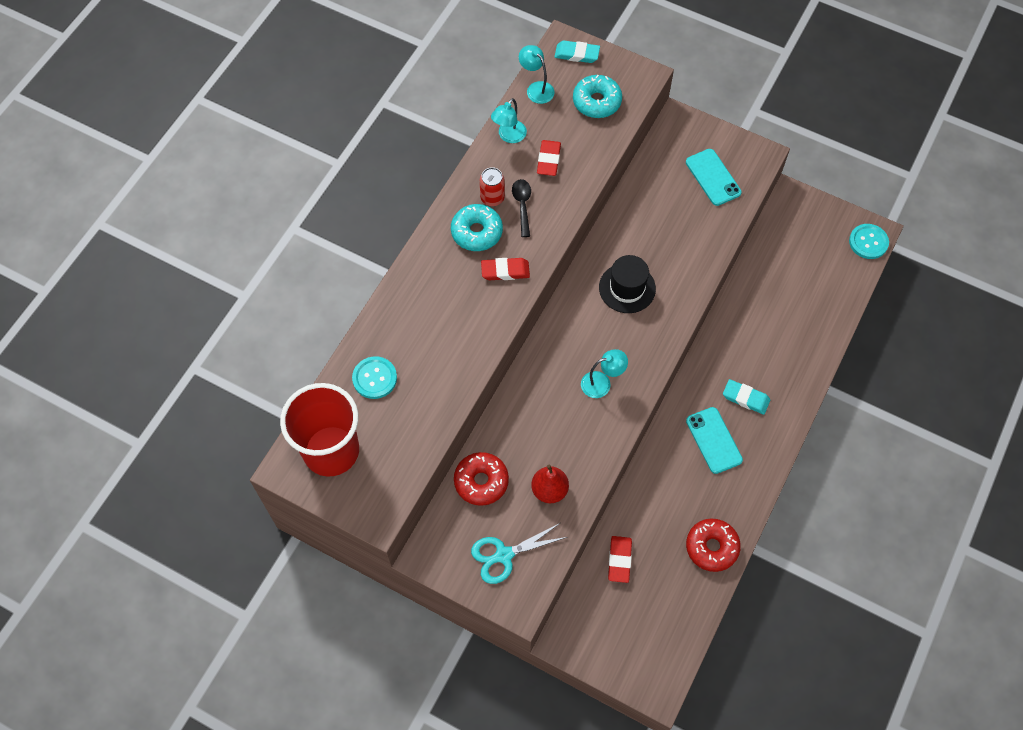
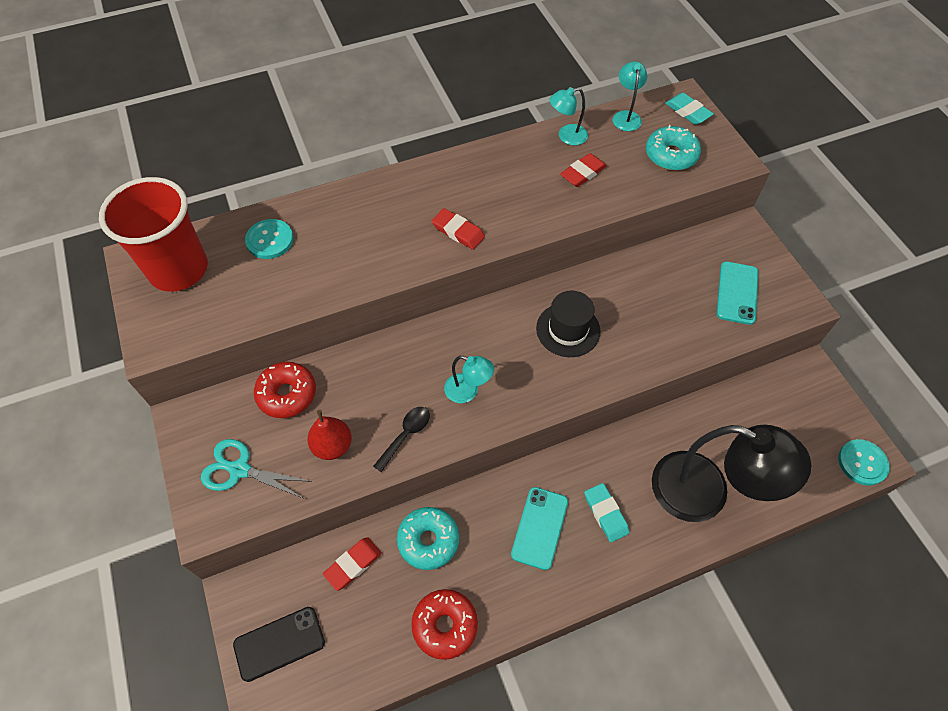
camera: 40 degrees right, 5 degrees down
turquoise donut [451,204,503,251] -> turquoise donut moved to [397,507,459,570]
red can [480,167,505,206] -> none
black spoon [512,179,531,237] -> black spoon moved to [373,407,430,472]
none -> black phone [233,607,325,682]
none -> black lamp [652,425,811,522]

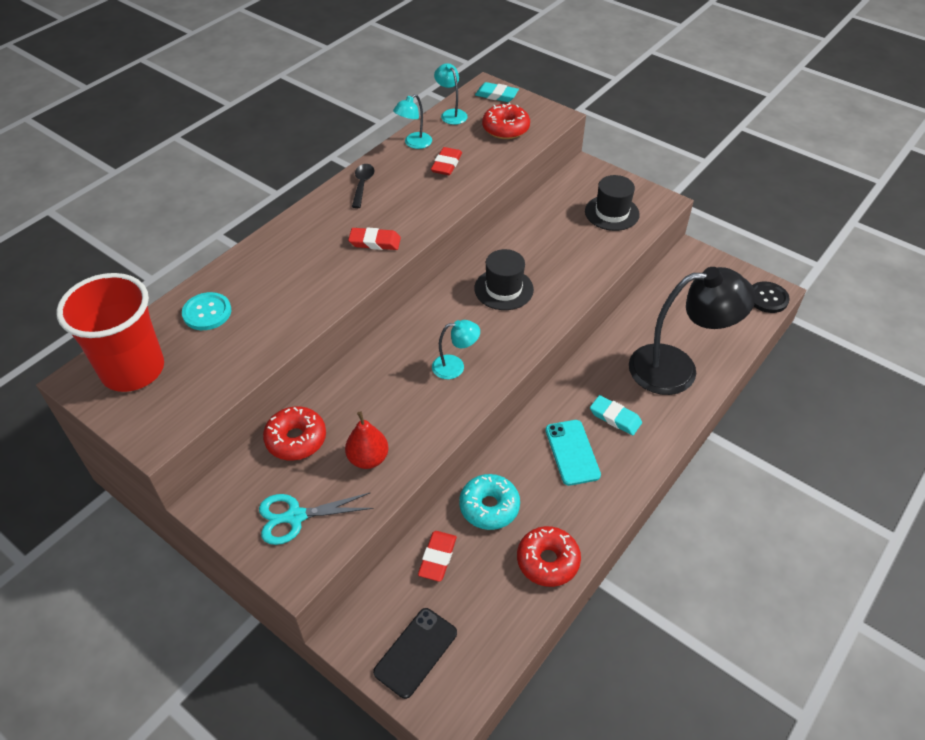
camera: 30 degrees left, 10 degrees down
black spoon [373,407,430,472] -> black spoon moved to [352,164,374,208]
turquoise donut [646,125,701,171] -> red donut [482,103,530,139]
turquoise phone [717,261,758,325] -> black hat [585,175,640,231]
turquoise button [838,439,890,486] -> black button [752,281,790,313]

